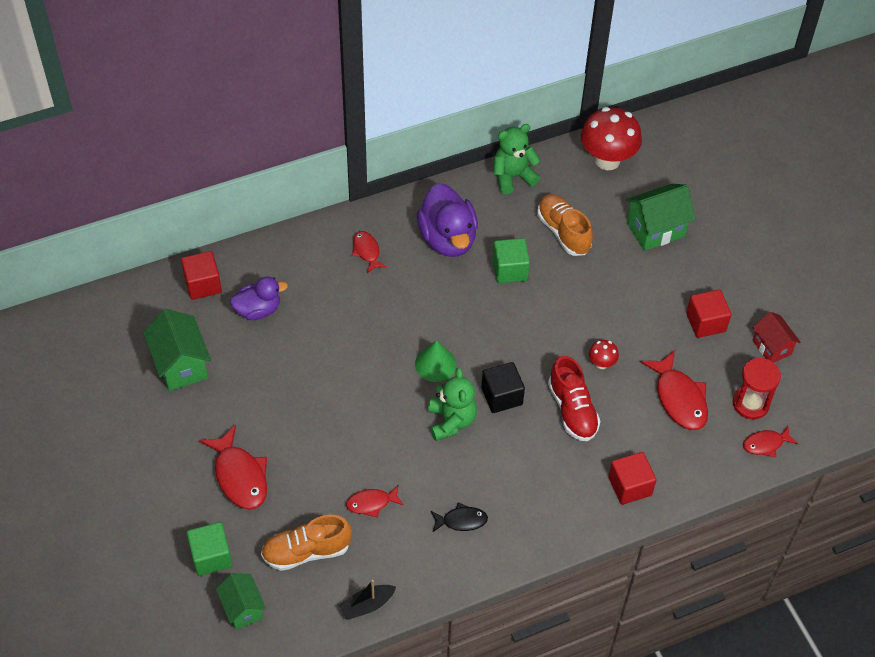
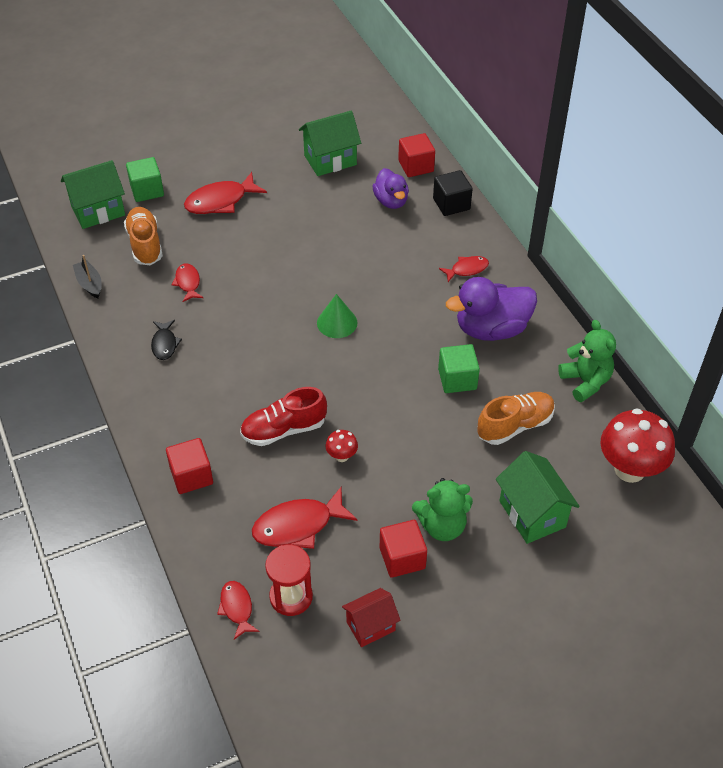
camera: 90 degrees right, 5 degrees down
green house [216,573,266,630] -> green house [61,160,125,229], size x1.53
green teddy bear [428,367,477,441] -> green teddy bear moved to [412,478,473,541]
black cube [481,362,525,413] -> black cube moved to [433,170,473,216]

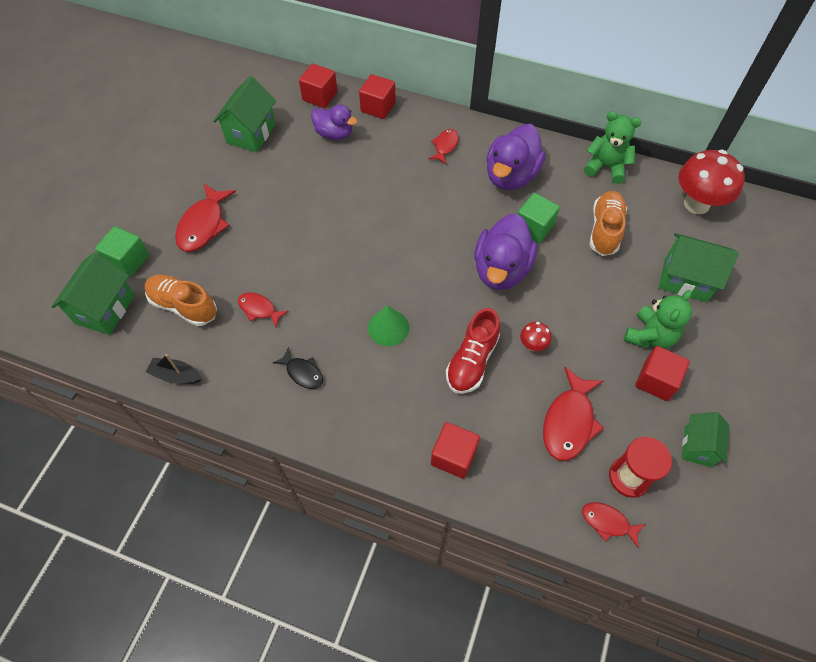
camera: 45 degrees left, 10 degrees up
green cone [317,294,357,338] -> green cone moved to [368,305,409,346]
red house [342,588,401,647] -> green house [682,412,729,467]
black cube [433,170,473,216] -> red cube [359,74,396,119]
none -> purple duck [474,214,537,290]

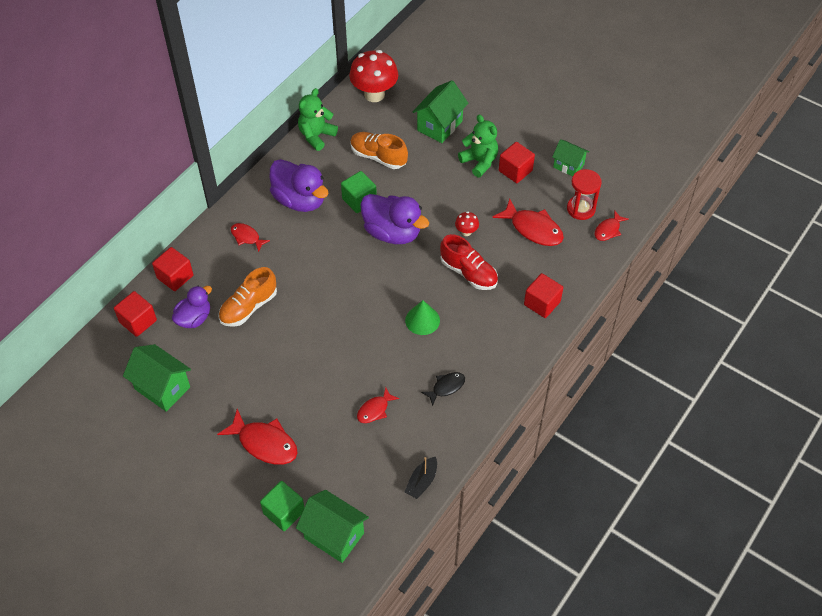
camera: 75 degrees left, 5 degrees down
orange shoe [145,275,217,326] -> orange shoe moved to [218,267,277,327]

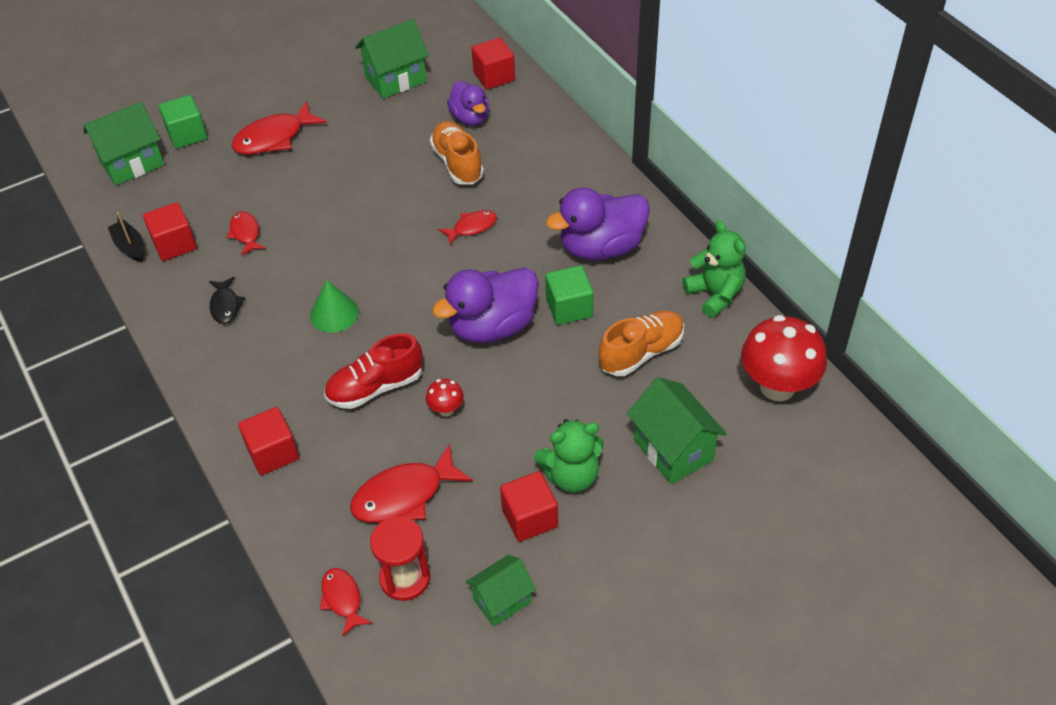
camera: 115 degrees right, 5 degrees down
red cube [152,247,193,291] -> red cube moved to [143,202,197,261]
red fish [231,223,270,252] -> red fish moved to [439,210,497,245]

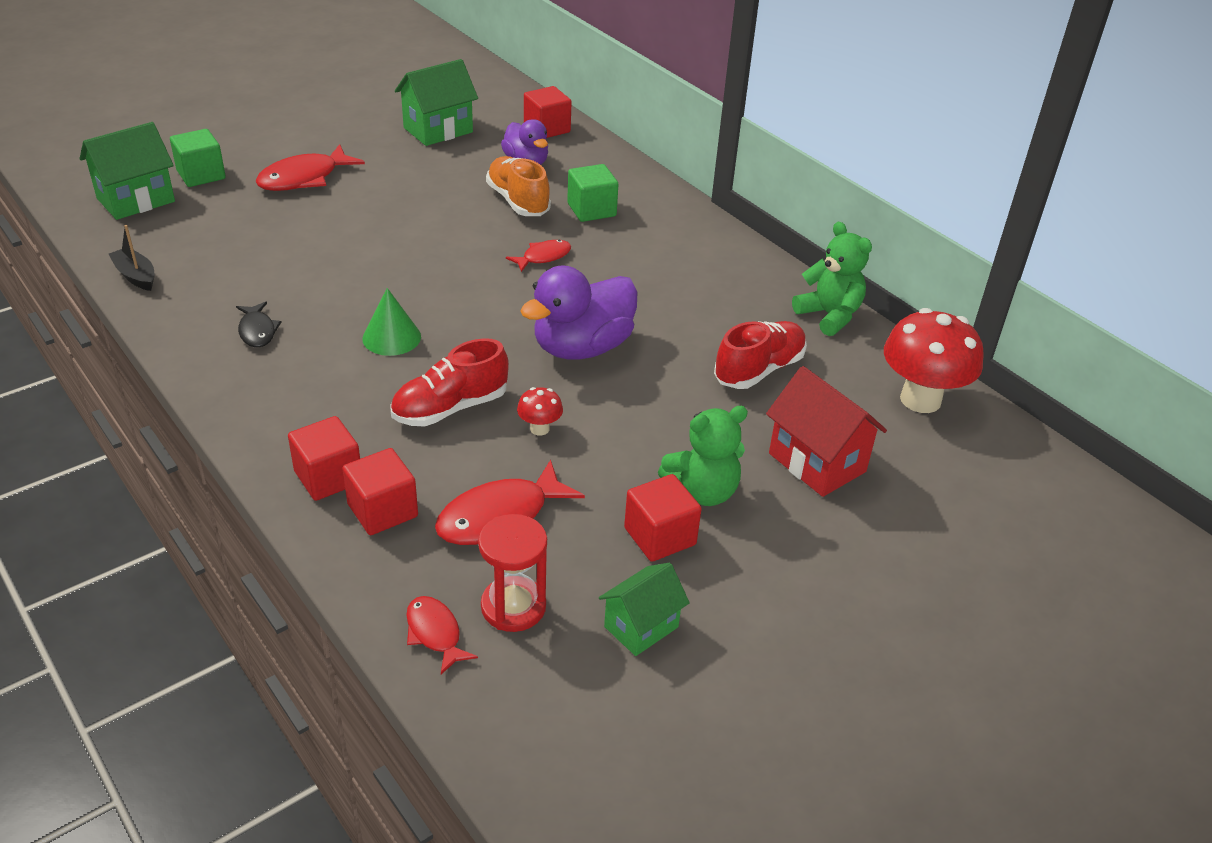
camera: 10 degrees left, 10 degrees down
red cube [143,202,197,261] -> red cube moved to [342,448,418,535]
red fish [226,211,266,256] -> none
green cube [545,265,594,325] -> green cube moved to [567,164,618,222]
purple duck [546,187,650,261] -> none
orange shoe [599,310,684,376] -> red shoe [714,321,807,389]
green house [627,377,727,484] -> red house [766,366,887,497]

